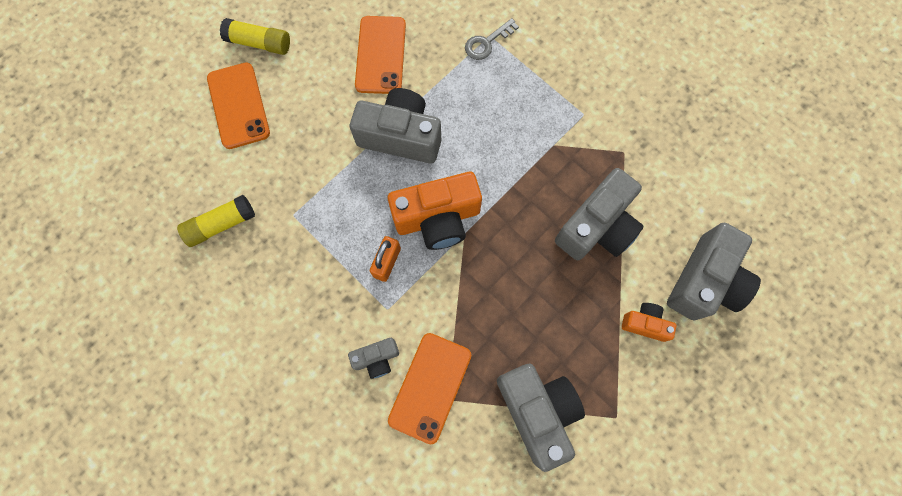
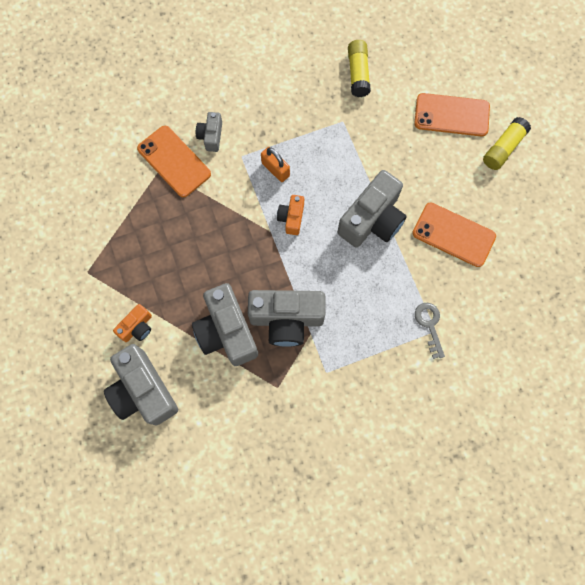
camera: 115 degrees right, 0 degrees up
orange camera [388,172,482,250] -> orange camera [277,195,304,235], size x0.51
grey camera [497,363,585,472] -> grey camera moved to [248,290,325,347]

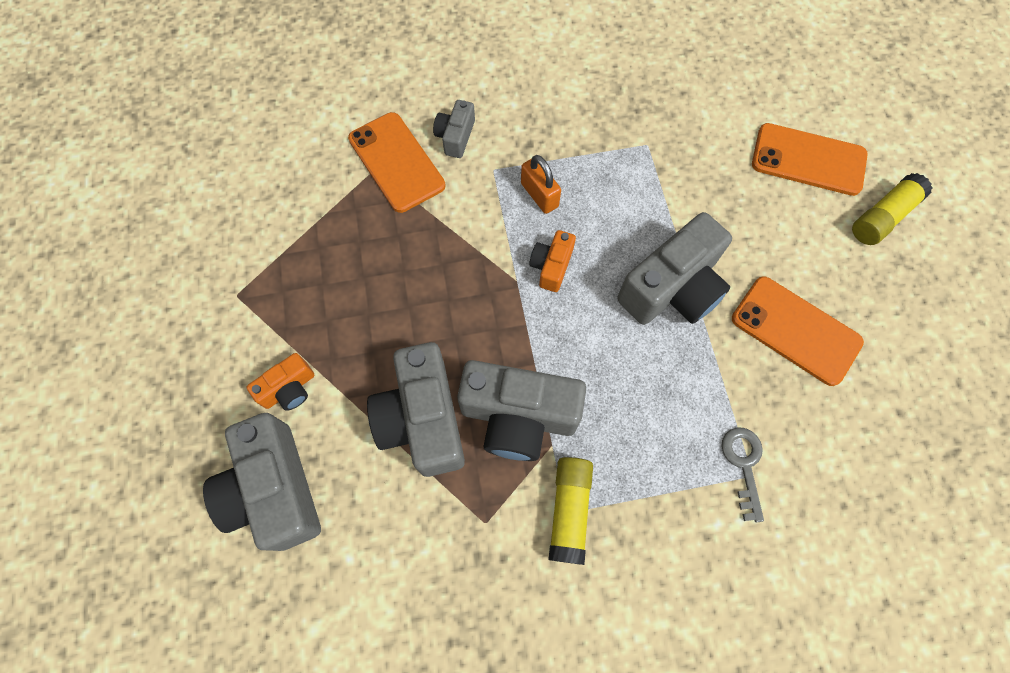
camera: 10 degrees right, 5 degrees down
yellow glue stick [348,40,371,97] -> yellow glue stick moved to [548,457,593,565]

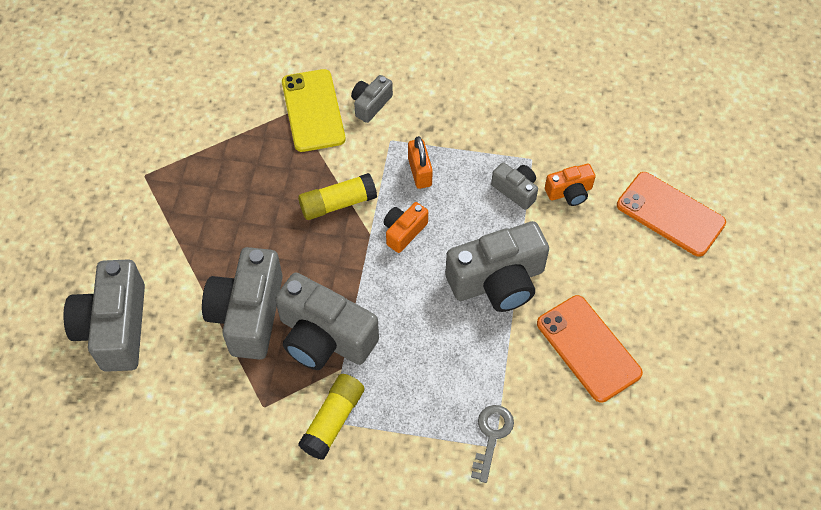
camera: 20 degrees right, 10 degrees down
orange camera [247,353,314,411] -> orange camera moved to [545,164,596,206]
orange phone [348,112,445,213] -> yellow phone [282,69,346,152]
yellow glue stick [852,173,932,245] -> yellow glue stick moved to [298,173,377,220]
none -> grey camera [491,162,538,210]

